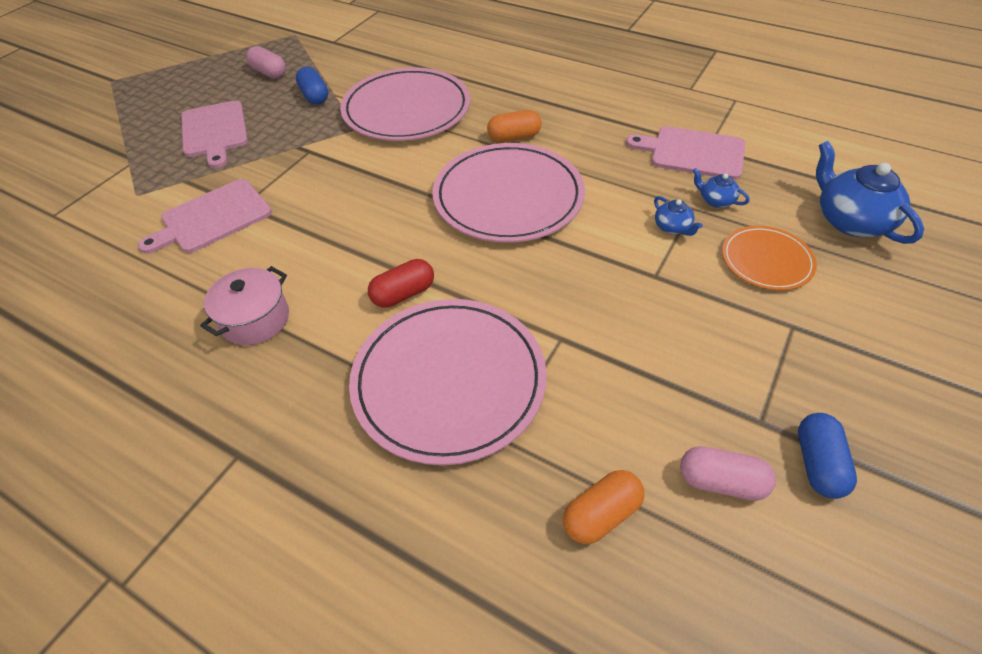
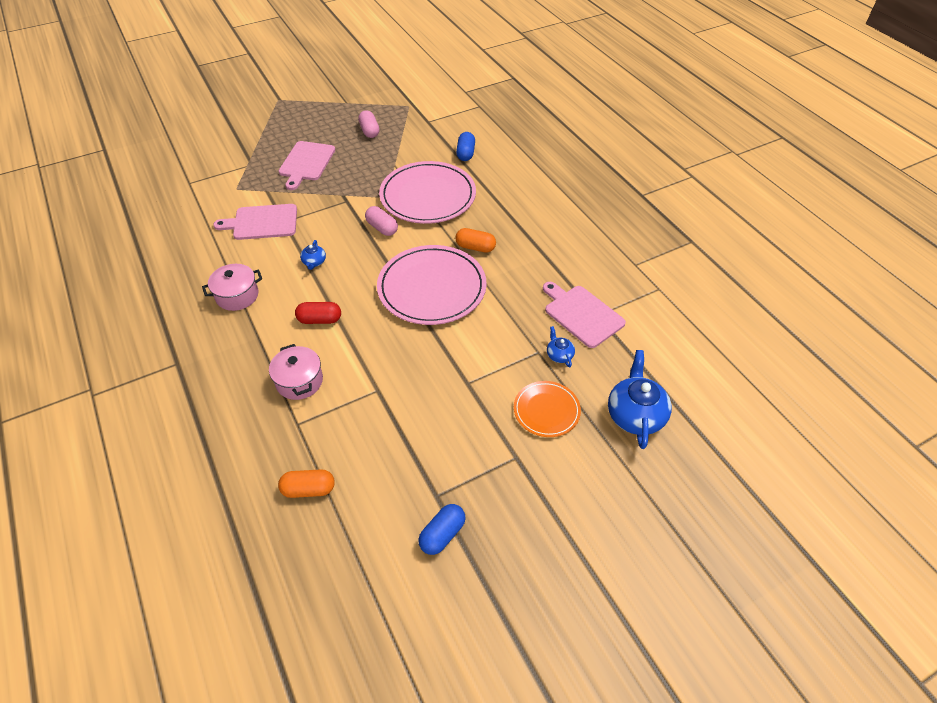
camera: 30 degrees right, 0 degrees up
blue capsule [296,67,328,105] -> blue capsule moved to [456,132,475,161]
pink plate [349,299,547,465] -> pink pot [269,344,323,400]
blue teapot [654,196,702,236] -> blue teapot moved to [300,240,326,270]
pink capsule [680,446,776,501] -> pink capsule moved to [365,206,398,236]

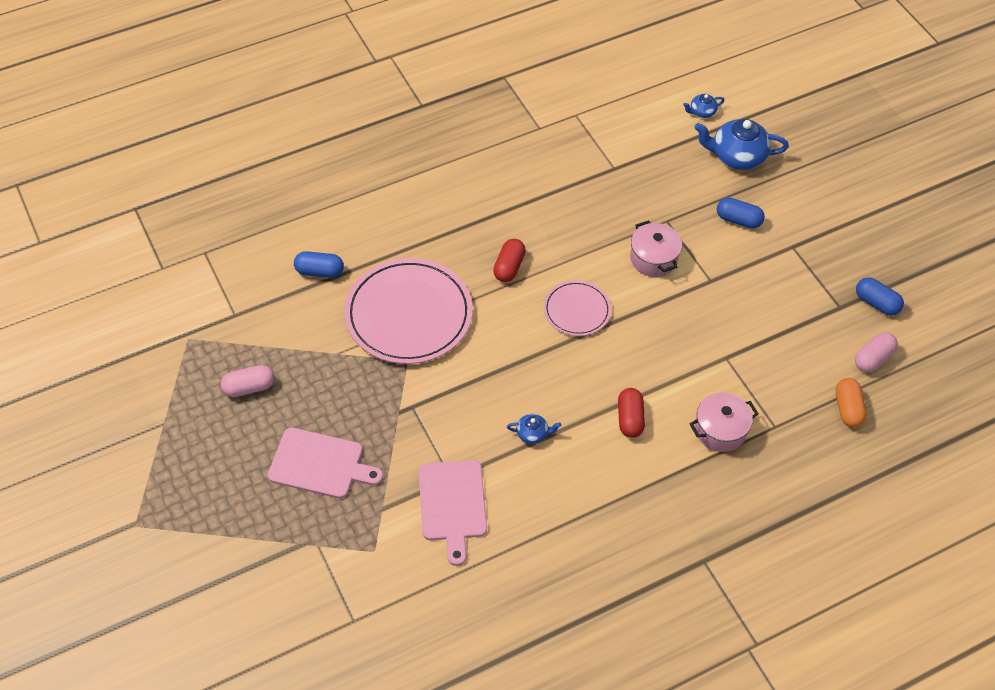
camera: 90 degrees left, 5 degrees up
pink pot [202,264,262,311] -> pink pot moved to [630,220,682,277]
pink capsule [365,206,398,236] -> pink capsule moved to [855,332,898,372]
pink plate [377,245,487,325] -> pink plate [544,280,611,336], size x0.53
orange capsule [455,228,496,253] -> red capsule [493,239,526,282]
orange plate [514,381,581,437] -> blue capsule [717,198,765,229]
pink cutting board [543,282,626,348] -> none
blue teapot [547,326,575,367] -> blue teapot moved to [683,94,724,118]

